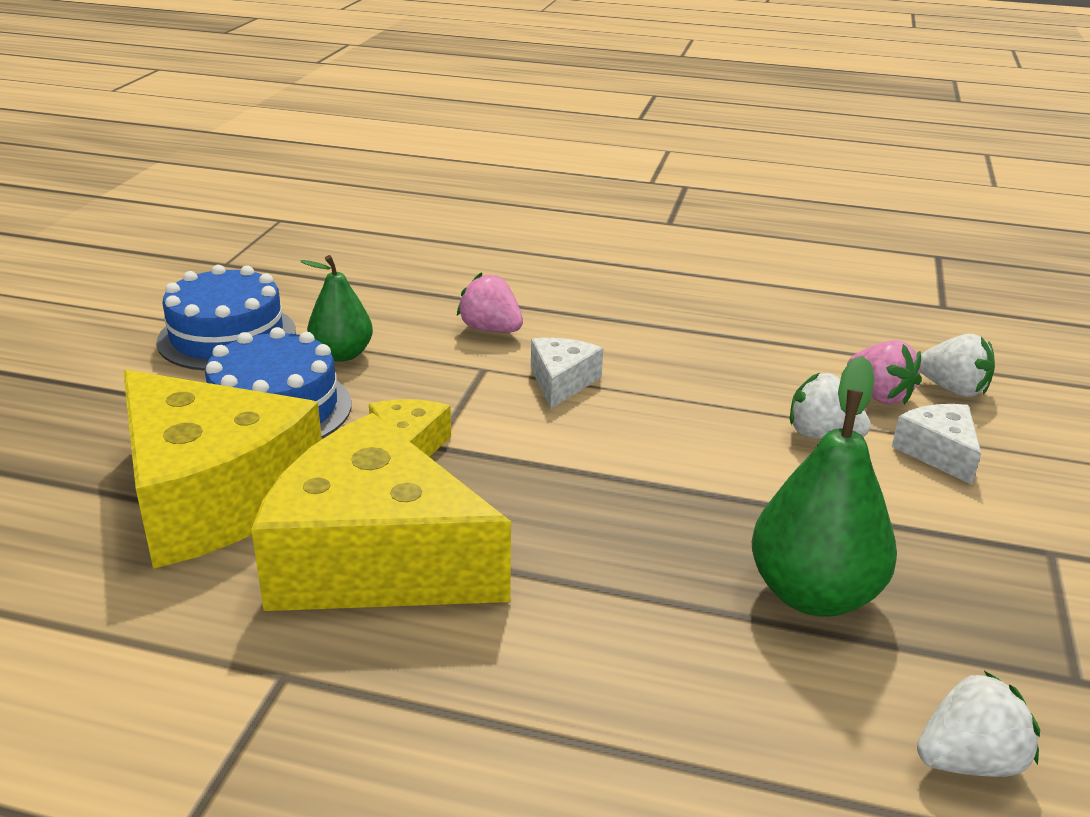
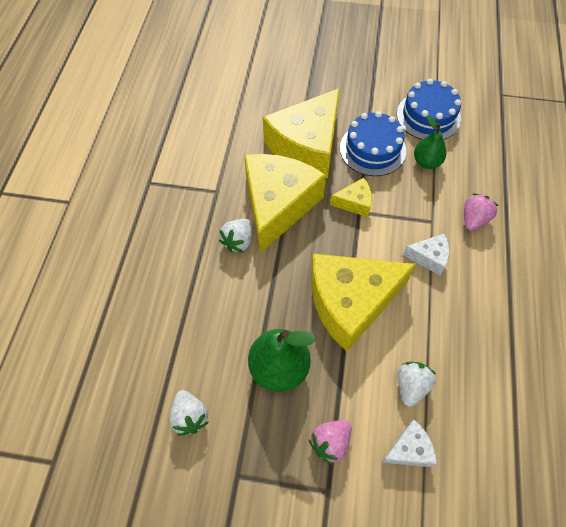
camera: 85 degrees right, 30 degrees up
pink strawberry [847,340,922,405] -> pink strawberry moved to [308,420,352,465]
white strawberry [920,334,995,397] -> white strawberry moved to [219,219,252,252]
none -> yellow cheese [311,254,416,352]

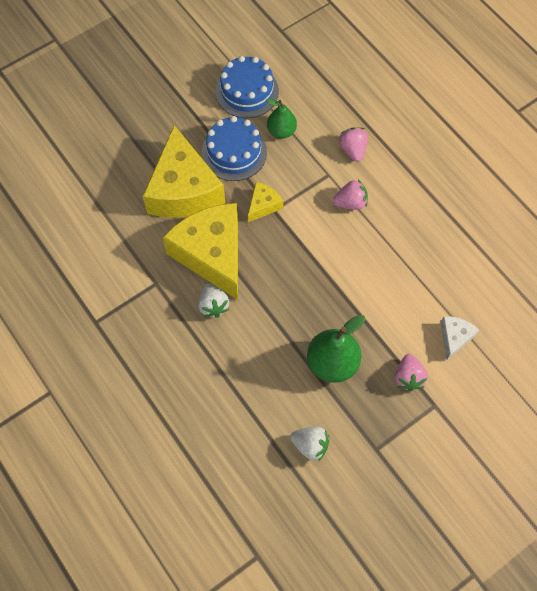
camera: 45 degrees left, 5 degrees up
yellow cheese [311,254,416,352] -> none
white strawberry [398,362,436,407] -> none
white cheese [403,234,449,275] -> pink strawberry [333,179,368,210]

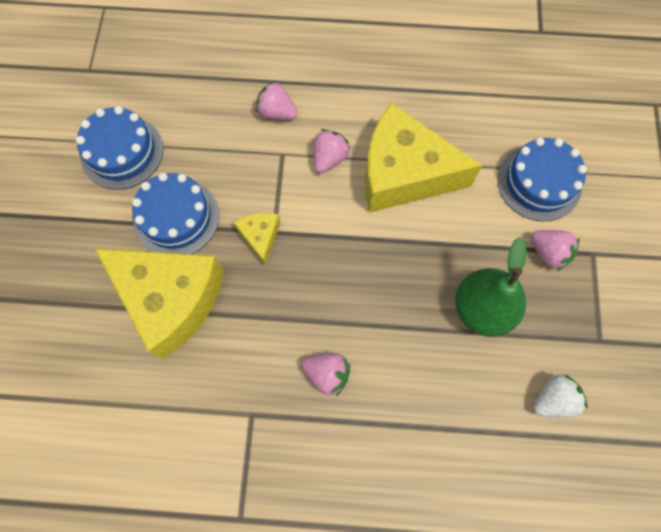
camera: 50 degrees left, 5 degrees up
yellow cheese [163,203,238,300] -> yellow cheese moved to [365,103,483,213]
white strawberry [198,283,229,318] -> pink strawberry [302,353,350,396]
green pear [266,98,297,139] -> none
white cheese [440,316,479,360] -> blue cake [497,137,587,222]

